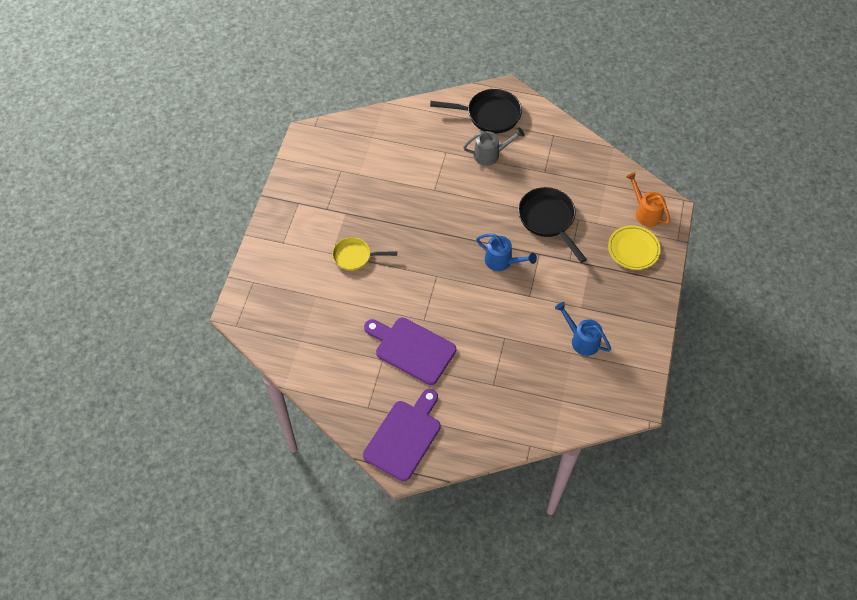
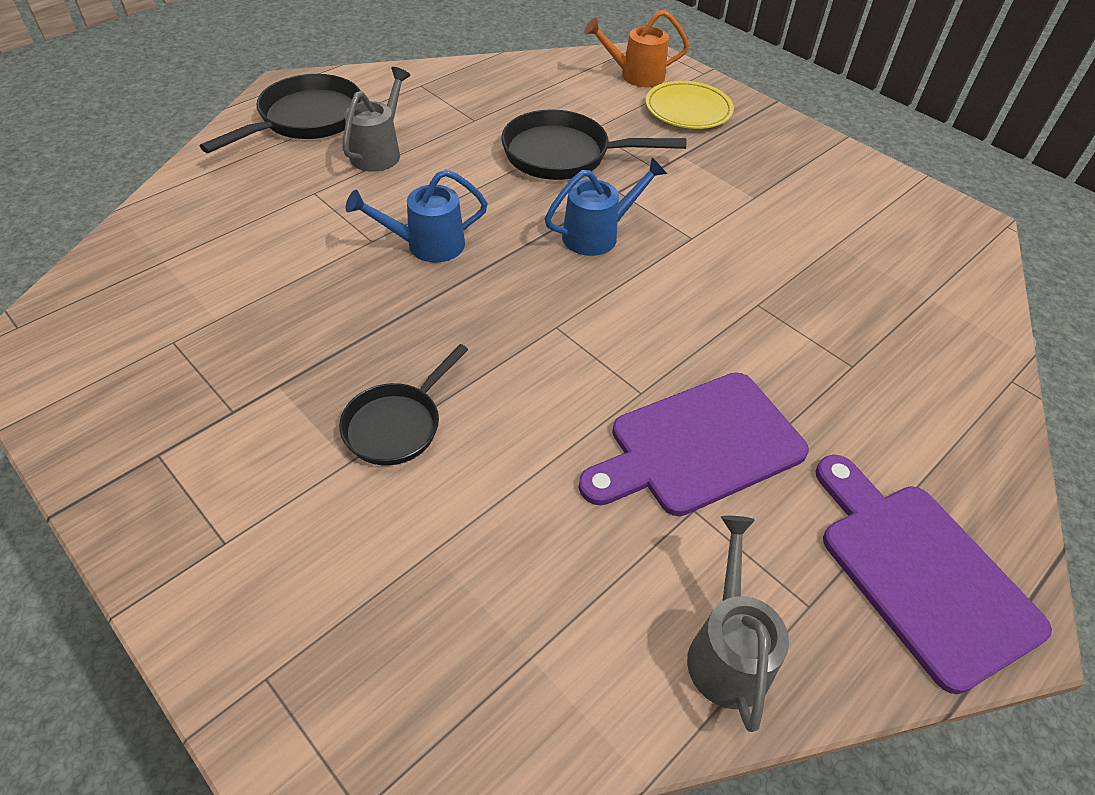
camera: 60 degrees left, 10 degrees down
yellow pan [332,237,397,271] -> black pan [339,344,468,466]
blue watering can [555,302,611,356] -> blue watering can moved to [346,169,488,263]
none -> grey watering can [687,516,789,732]

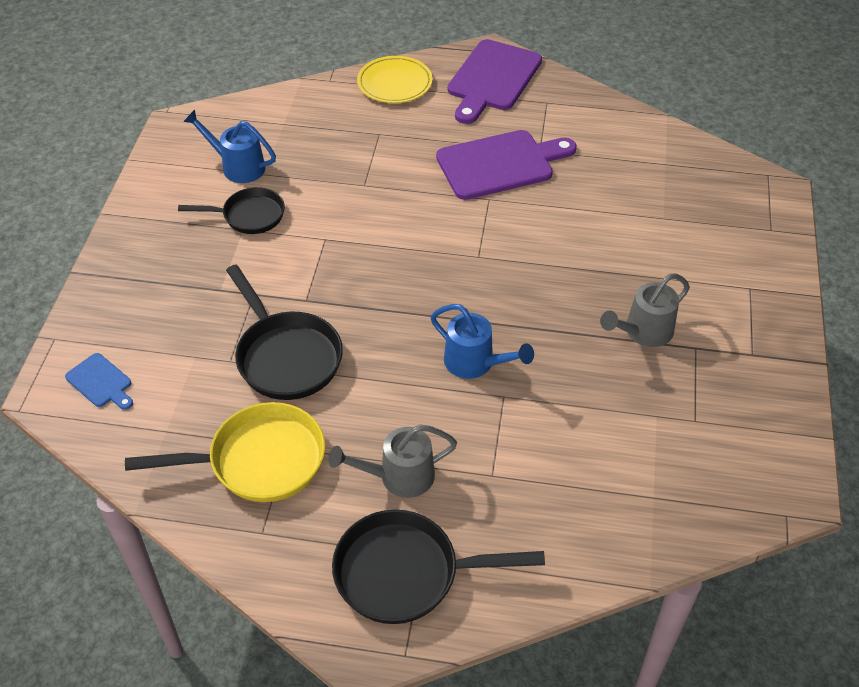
camera: 125 degrees left, 0 degrees up
black pan [339,344,468,466] -> black pan moved to [178,187,285,234]
blue watering can [545,158,667,256] -> blue watering can moved to [183,110,276,183]
purple cutting board [579,372,809,516] -> purple cutting board turned 45 degrees counterclockwise [436,130,577,200]
orange watering can [584,10,689,87] -> blue cutting board [65,353,133,410]
yellow plate [646,81,734,129] -> yellow plate moved to [357,56,433,103]
grey watering can [687,516,789,732] -> grey watering can moved to [600,274,690,347]
none -> yellow pan [125,402,325,502]

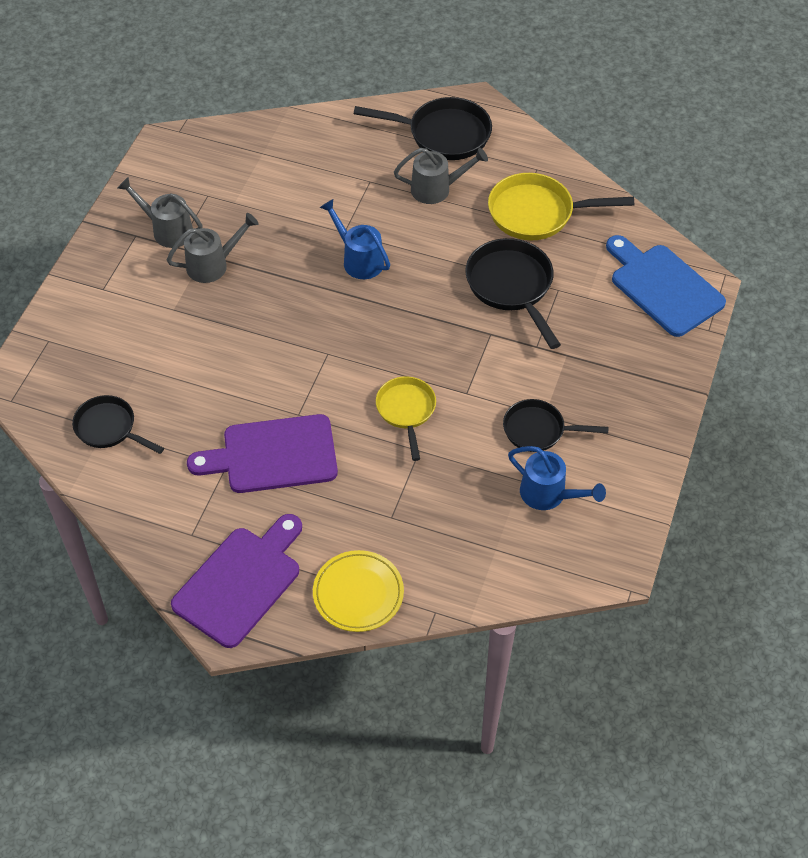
camera: 170 degrees left, 5 degrees up
blue cutting board [65,353,133,410] -> blue cutting board [606,235,726,337], size x2.07
none -> black pan [72,395,164,454]
none -> grey watering can [117,177,203,248]
none -> yellow pan [376,376,436,461]

